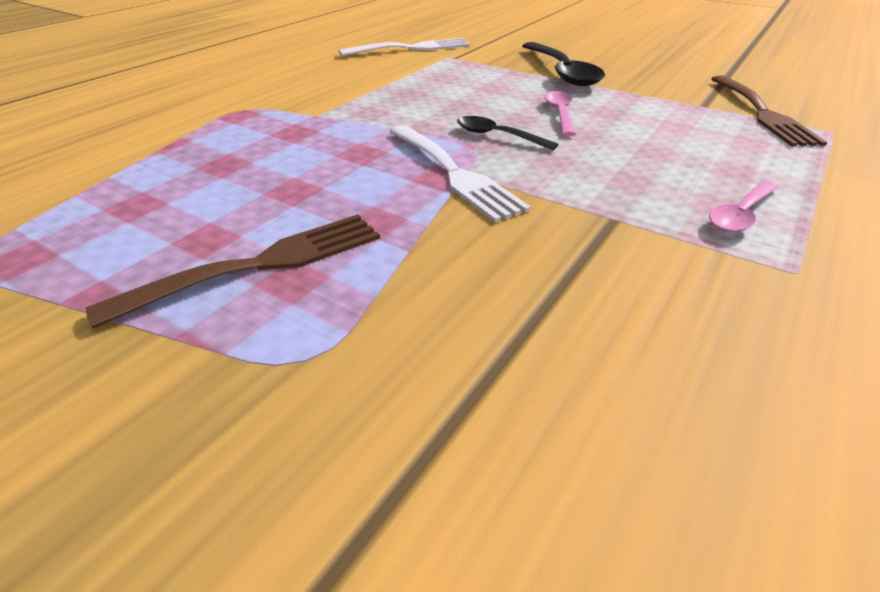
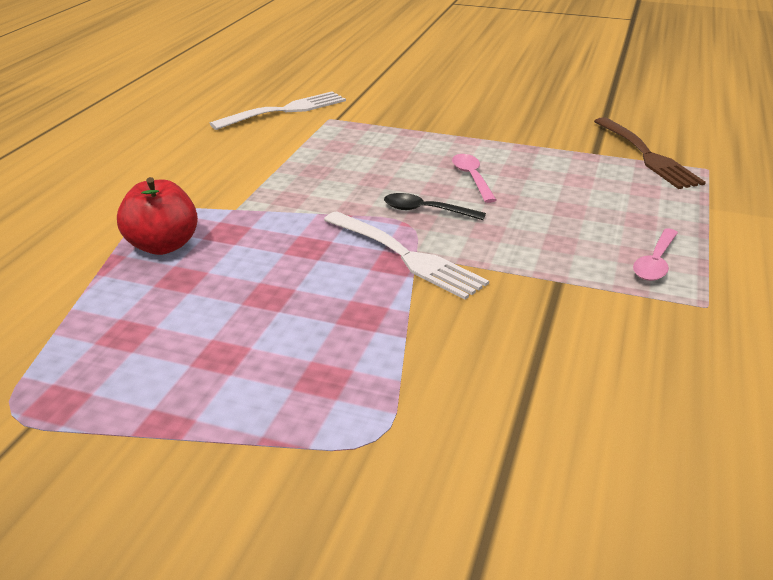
camera: 15 degrees left, 5 degrees down
brown fork [86,214,380,328] -> none
black spoon [522,42,605,86] -> none
none -> red apple [117,177,198,255]

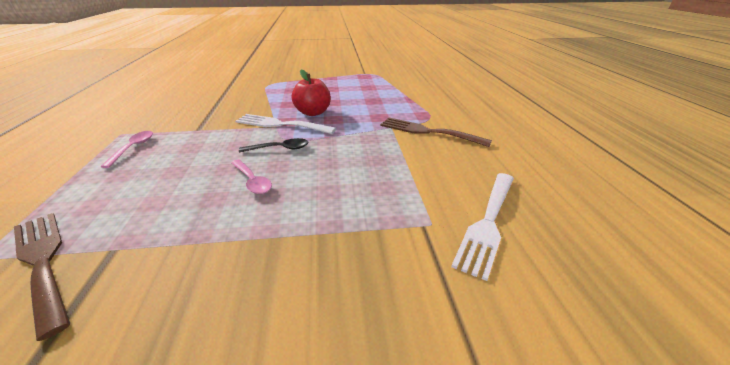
camera: 155 degrees right, 0 degrees up
red apple [117,177,198,255] -> red apple moved to [291,70,331,116]
none -> brown fork [380,118,492,147]

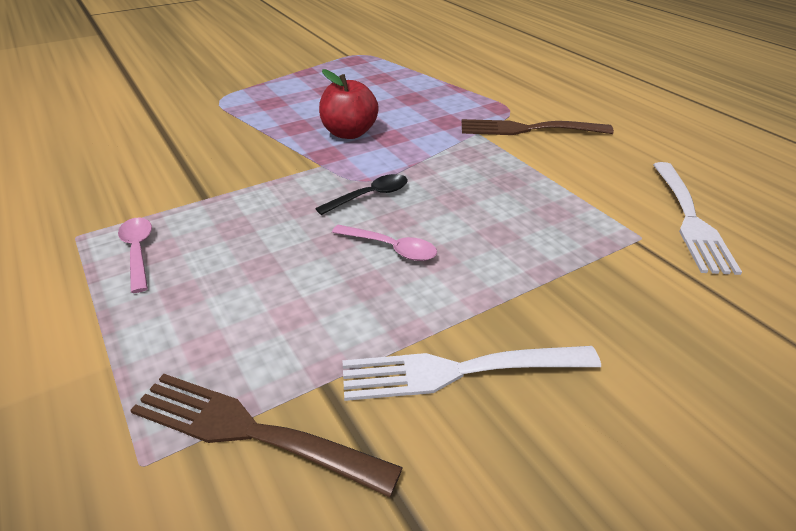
camera: 25 degrees left, 5 degrees up
white fork [235,114,336,134] -> white fork moved to [342,346,601,401]

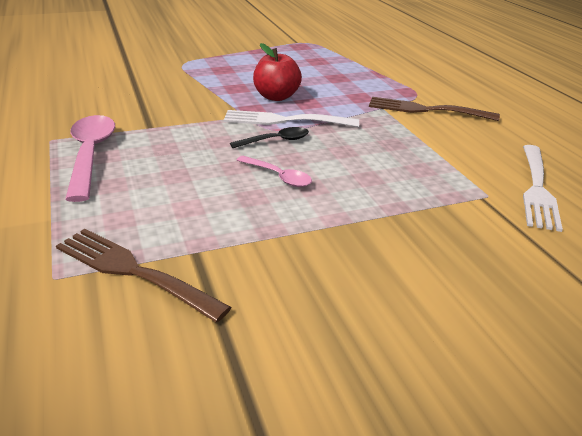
camera: 10 degrees right, 5 degrees down
pink spoon [118,217,152,293] -> pink spoon [65,115,115,202], size x1.80
white fork [342,346,601,401] -> white fork moved to [223,110,359,127]

